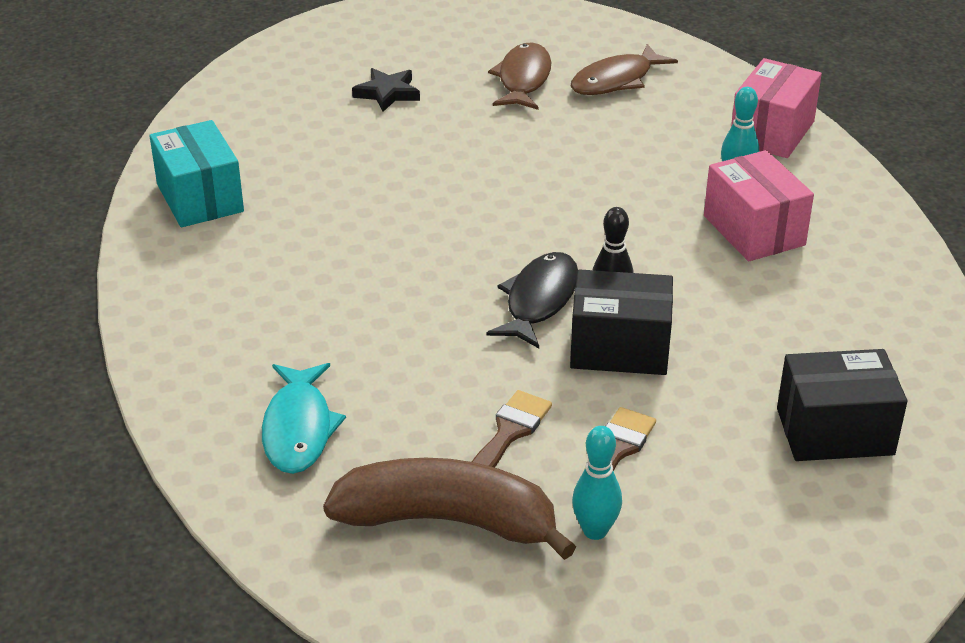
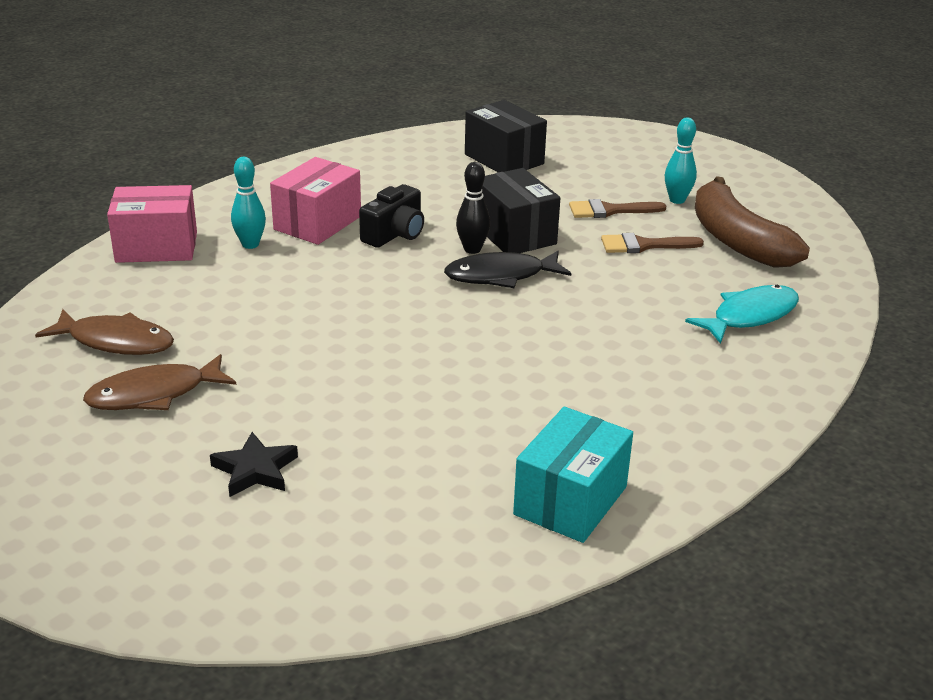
camera: 125 degrees left, 5 degrees down
none -> black camera [359,184,424,248]

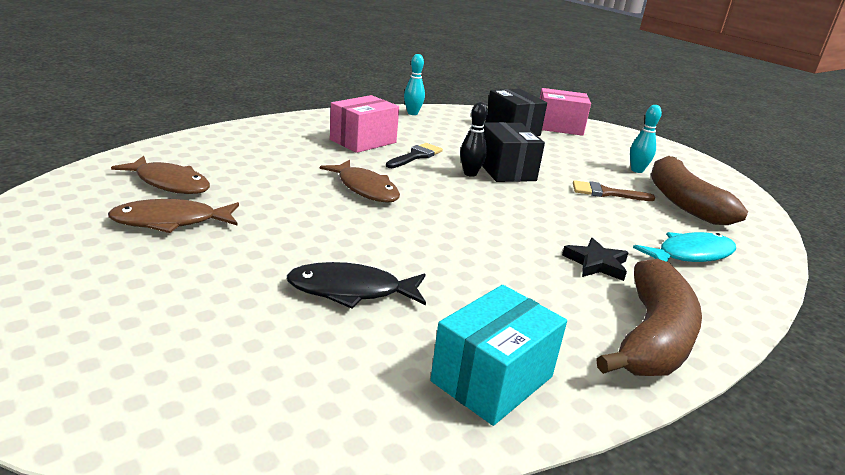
camera: 10 degrees right, 5 degrees down
pink box [107,185,197,263] -> pink box moved to [540,88,591,136]
black star [210,432,298,497] -> black star moved to [562,238,629,281]
turquoise bowling pin [231,157,266,249] -> turquoise bowling pin moved to [404,54,425,115]
black camera [359,184,424,248] -> black brush [386,143,443,168]
black fish [444,251,571,288] -> black fish moved to [287,262,426,309]
brown brush [569,199,666,218] -> none
none -> brown fish [320,160,400,203]
none -> brown banana [596,259,702,376]

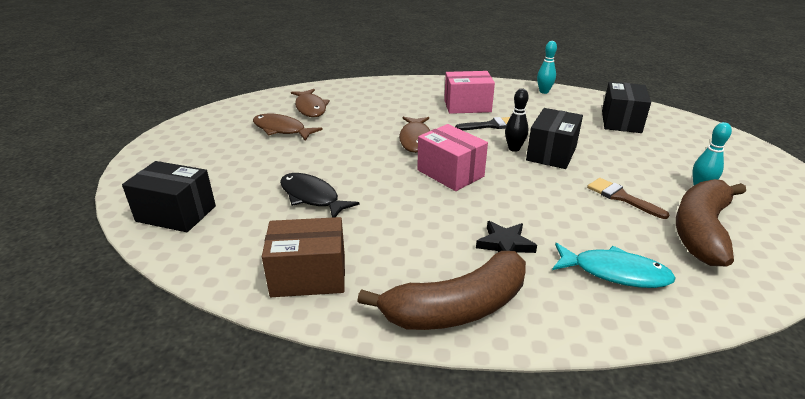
camera: 45 degrees right, 5 degrees up
turquoise box [430,285,567,426] -> brown box [262,217,345,297]
pink box [540,88,591,136] -> pink box moved to [417,124,488,191]
none -> black box [122,161,216,232]

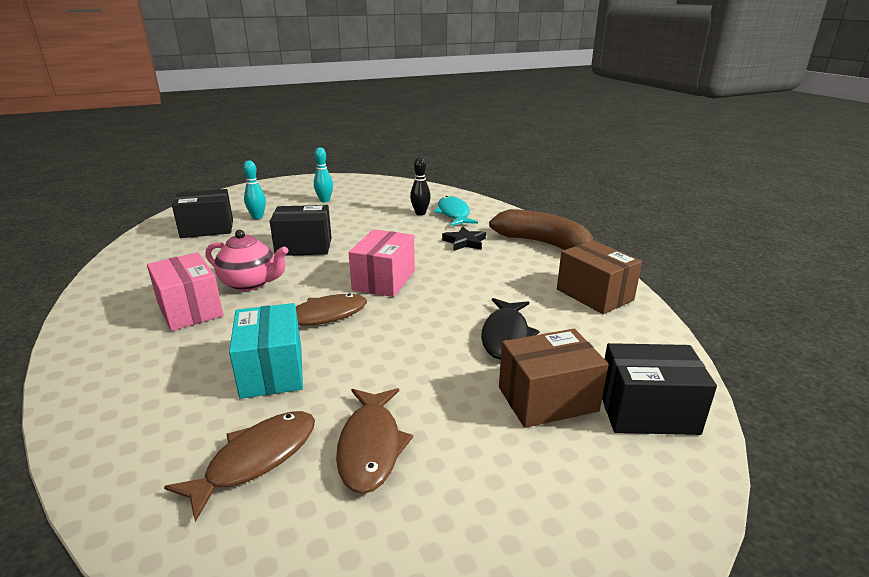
camera: 120 degrees left, 5 degrees down
black box [122,161,216,232] -> black box turned 75 degrees counterclockwise [602,343,717,435]
black brush [455,117,510,130] -> pink teapot [205,230,288,291]
black bowling pin [505,88,528,152] -> black bowling pin moved to [410,157,431,215]
turquoise bowling pin [537,41,557,94] -> turquoise bowling pin moved to [243,160,266,219]
brown brush [587,178,669,219] -> none
brown banana [676,179,746,266] -> none
none -> turquoise box [229,303,303,399]
none -> brown box [499,329,609,428]

